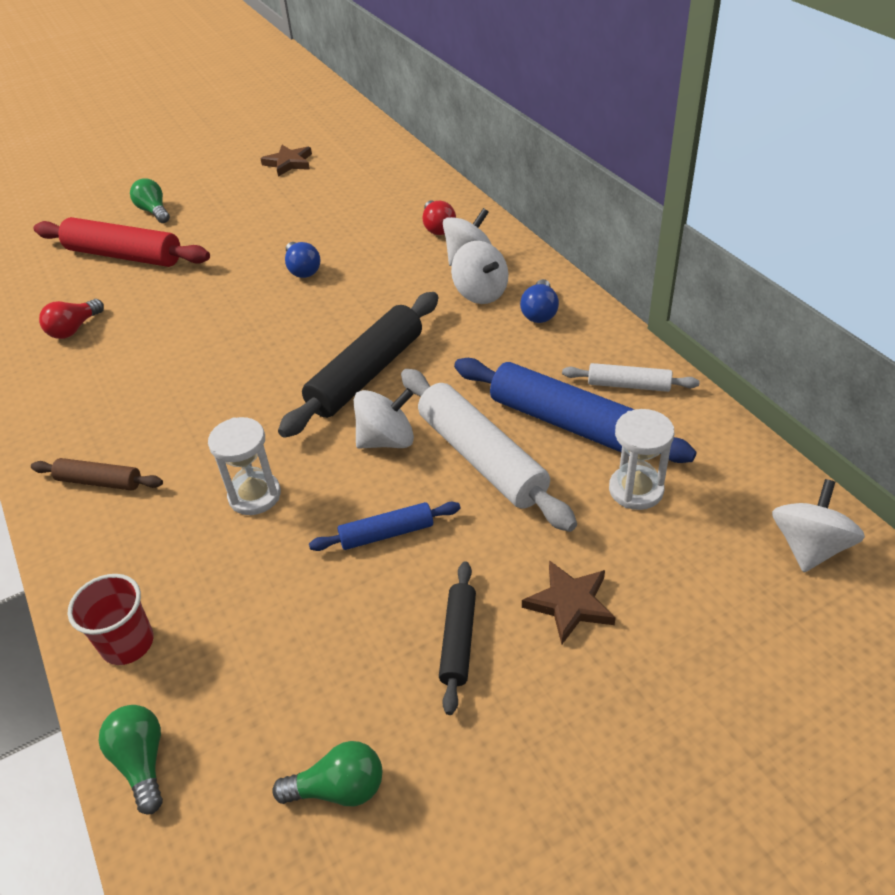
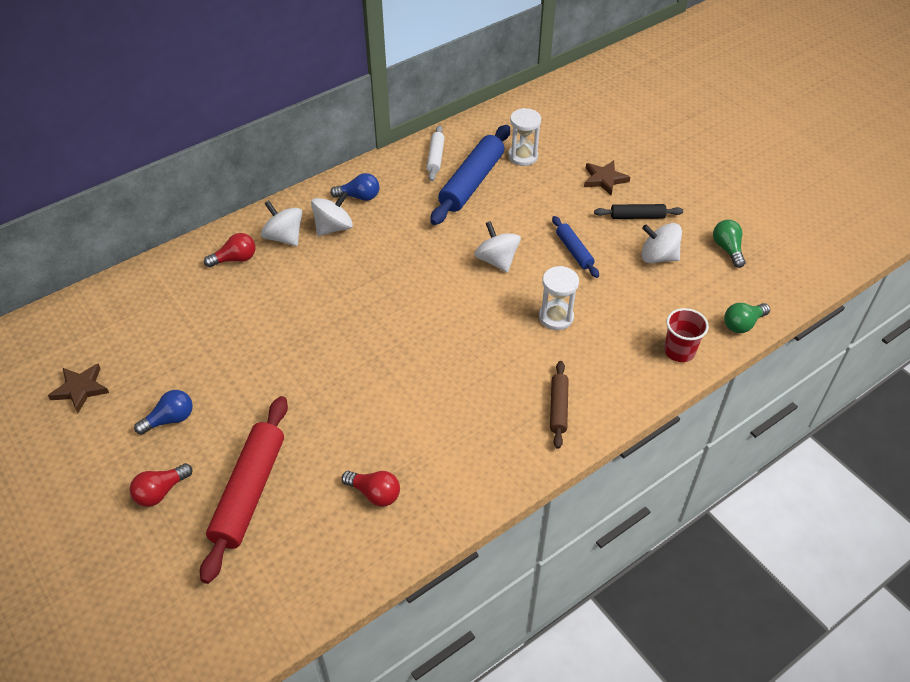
camera: 100 degrees left, 5 degrees up
green light bulb [130,178,170,223] -> red light bulb [130,463,193,507]
black rolling pin [278,292,438,438] -> none
blue light bulb [285,242,320,278] -> blue light bulb moved to [134,390,193,435]
white rolling pin [401,369,577,532] -> none
white spinning top [772,479,865,572] -> white spinning top moved to [641,223,682,263]

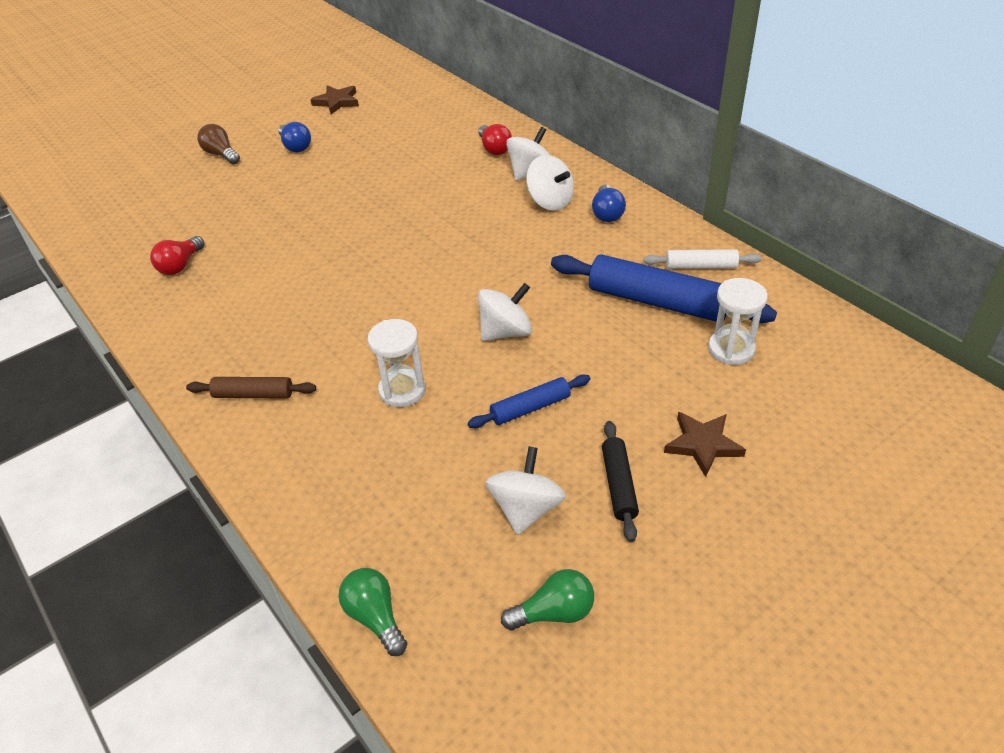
camera: 90 degrees right, 5 degrees down
red light bulb [130,463,193,507] -> brown light bulb [198,124,240,164]
red rolling pin [200,396,288,584] -> none
red cup [664,308,709,362] -> none

